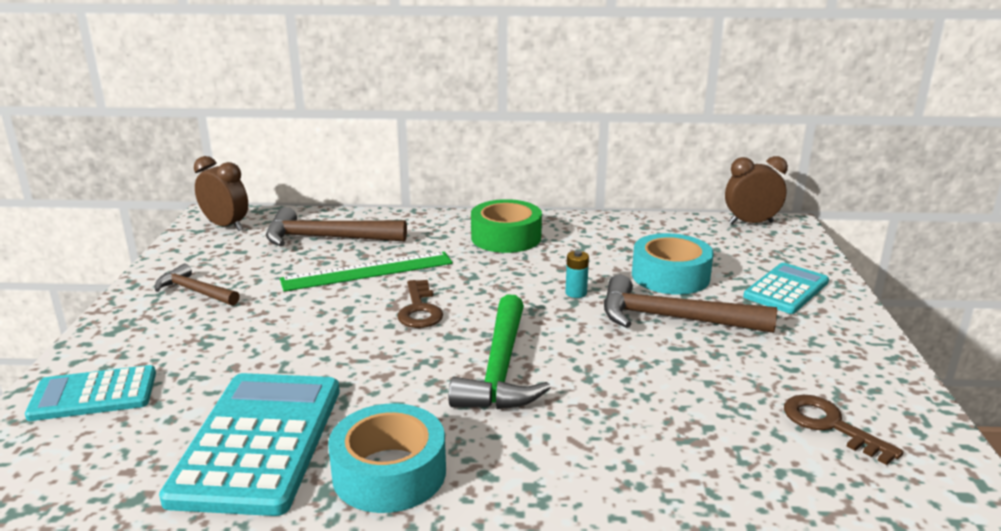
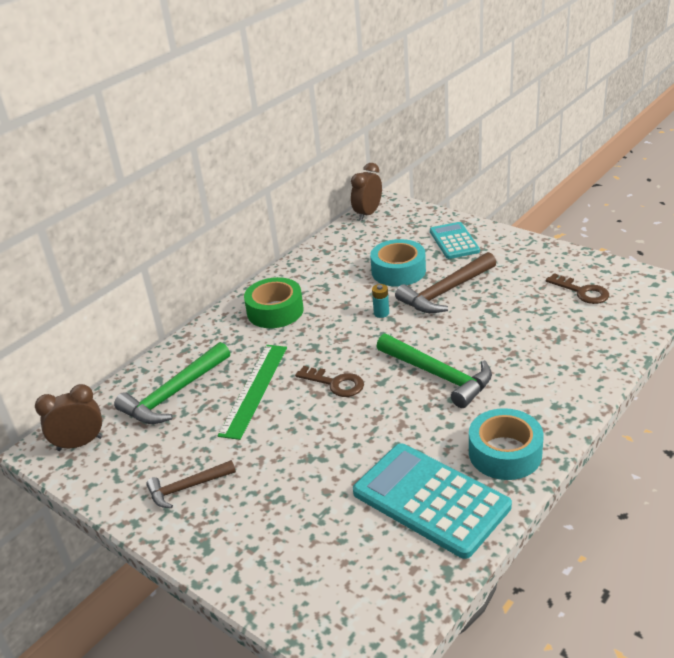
camera: 50 degrees left, 10 degrees up
turquoise calculator [25,365,156,421] -> none
brown hammer [266,207,407,246] -> green hammer [114,342,230,424]
brown key [784,395,904,465] -> brown key turned 135 degrees counterclockwise [546,273,609,304]

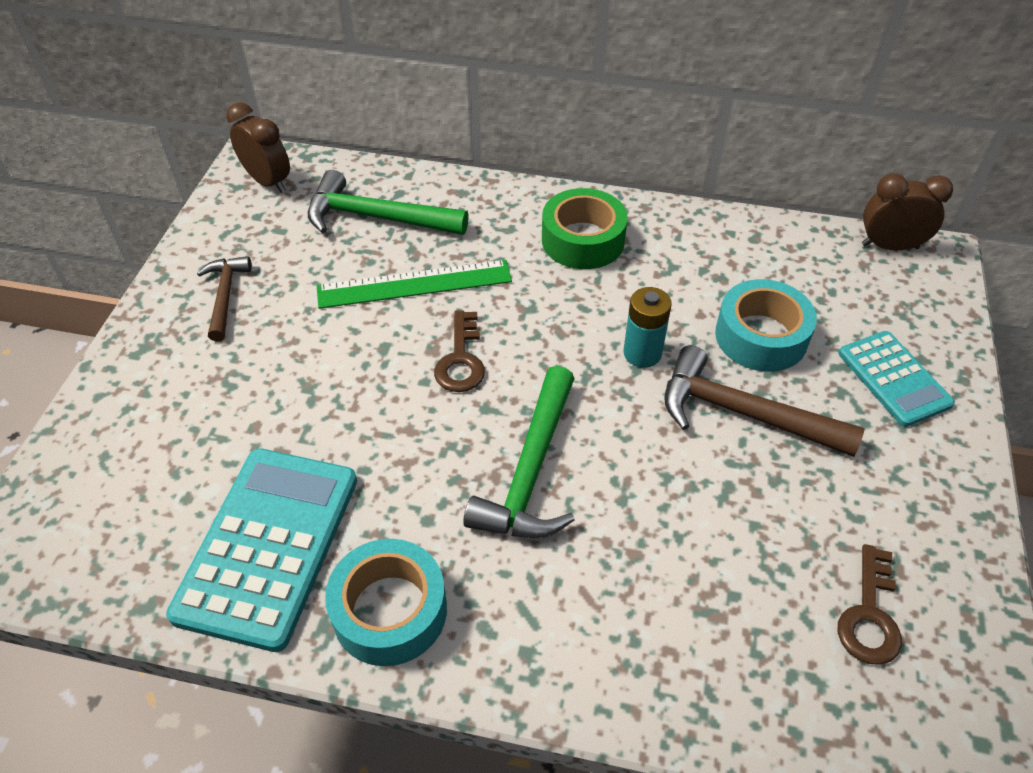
camera: 60 degrees right, 15 degrees up
brown hammer [146,460,236,508] -> brown hammer turned 45 degrees clockwise [197,256,252,341]
turquoise battery [372,284,389,318] -> turquoise battery [623,287,672,368], size x1.55
turquoise calculator [430,222,480,259] -> turquoise calculator turned 105 degrees clockwise [839,331,955,427]

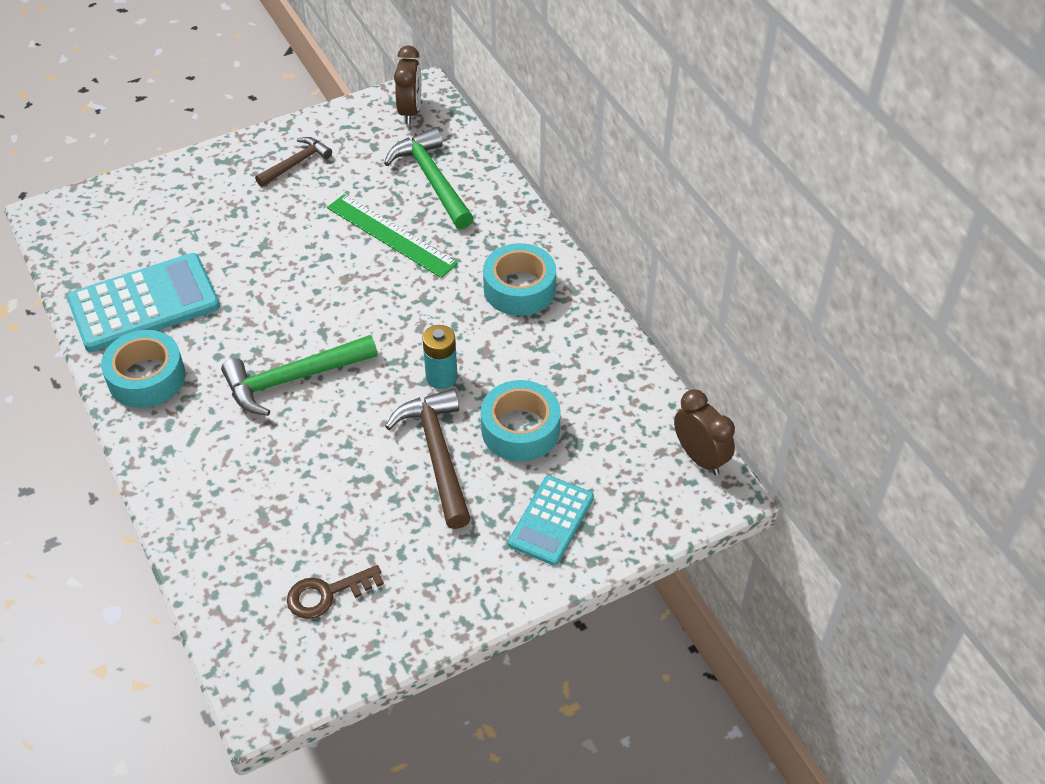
camera: 50 degrees right, 0 degrees up
brown key [434,310,485,392] -> none
green tape [542,188,628,269] -> turquoise tape [483,243,556,316]

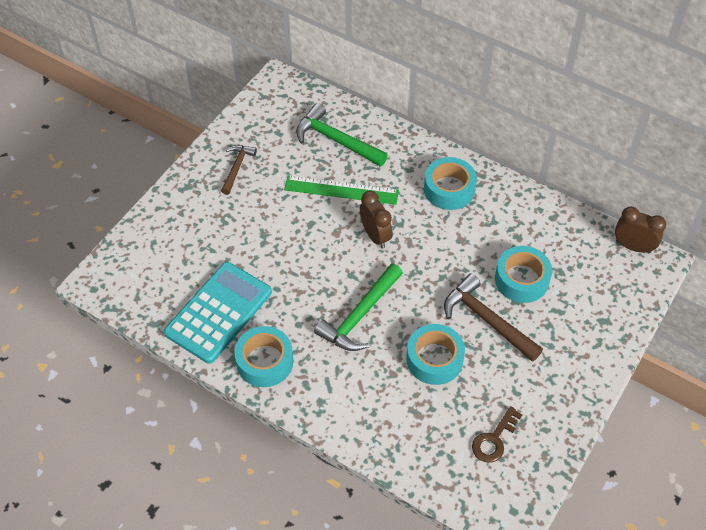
camera: 30 degrees left, 5 degrees up
brown clock [394,45,422,124] -> brown clock moved to [360,190,393,249]
turquoise battery [422,325,458,389] -> none
turquoise calculator [508,475,594,566] -> none
none -> turquoise tape [406,324,465,385]

